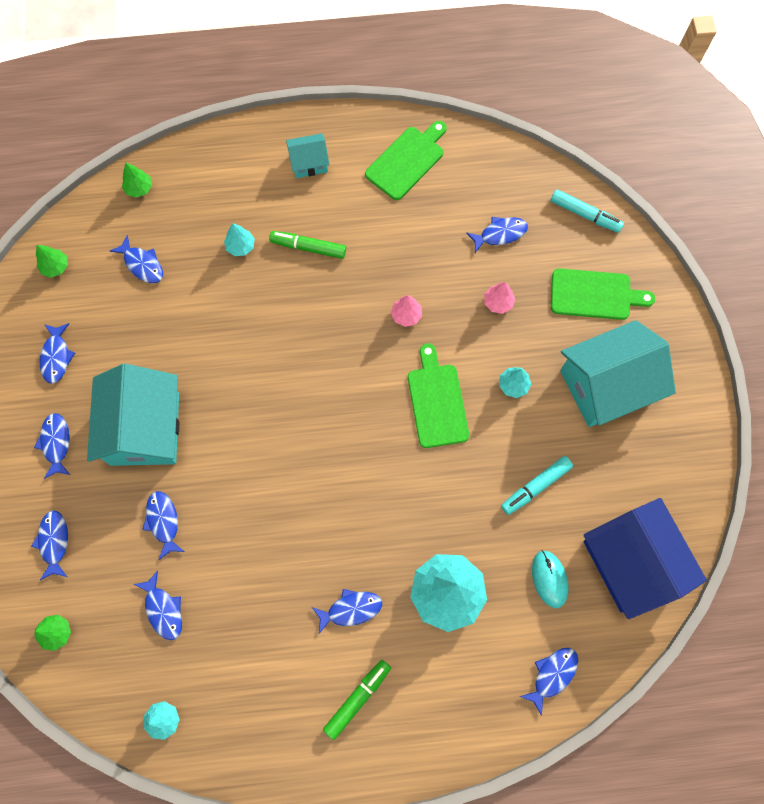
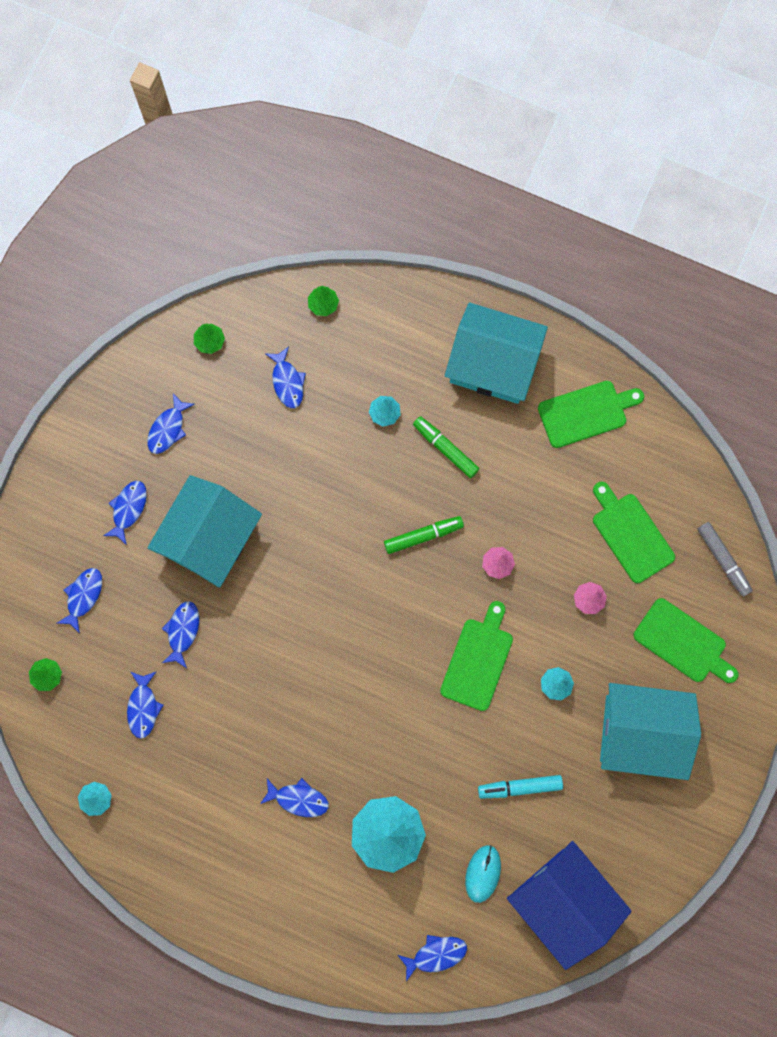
camera: 30 degrees right, 5 degrees up
turquoise house [286,133,329,178] -> turquoise house [445,302,548,404], size x2.07
green marker [323,660,391,740] -> green marker moved to [384,516,464,554]
blue fish [466,217,528,253] -> green cutting board [593,482,675,583]
turquoise marker [550,189,624,233] -> grey marker [697,522,753,597]
blue house [584,498,707,619] -> blue house turned 45 degrees counterclockwise [507,841,632,970]

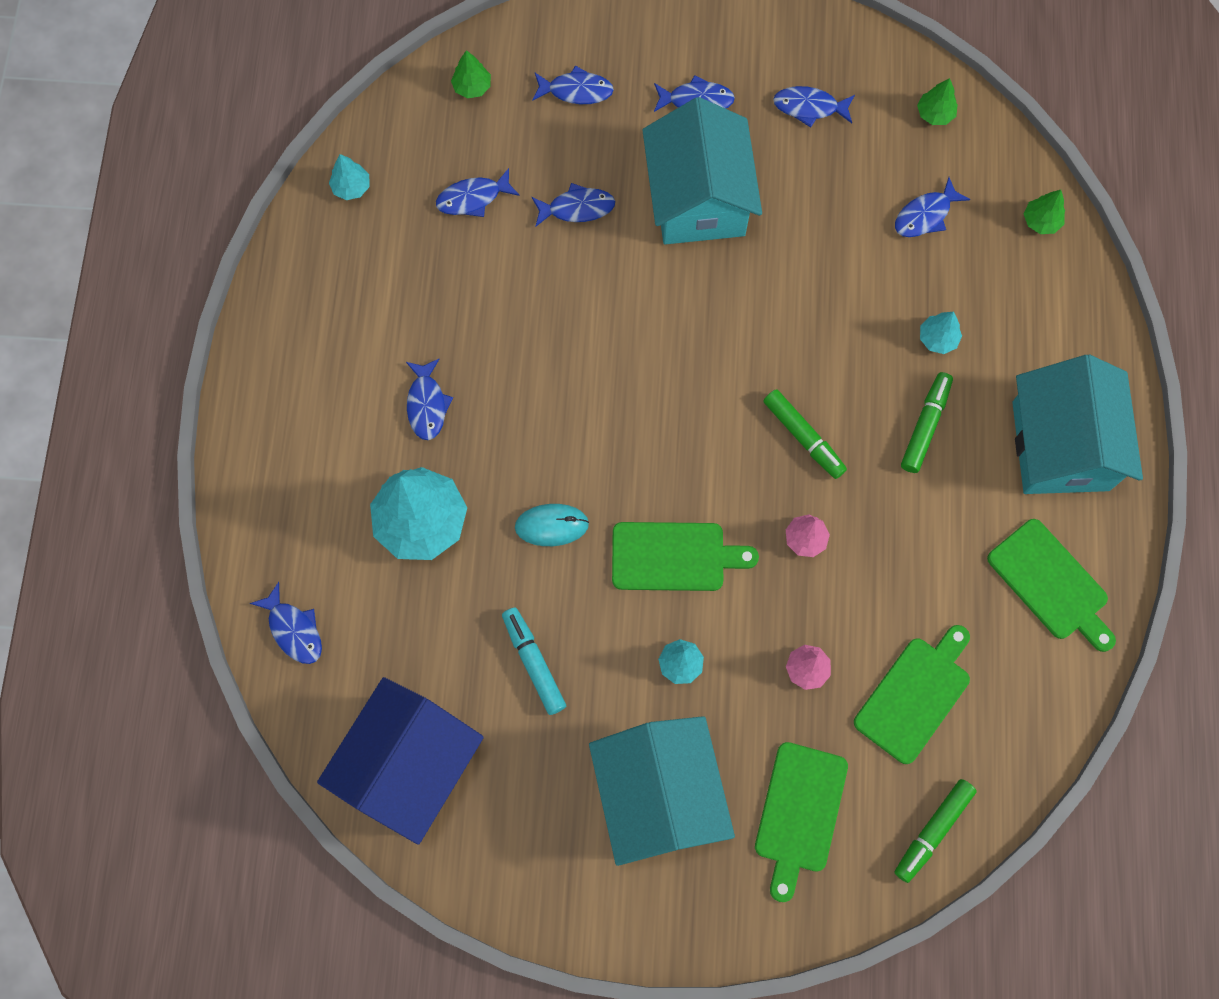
camera: 70 degrees right, 5 degrees down
turquoise house [147,475,262,588] -> turquoise house turned 75 degrees clockwise [642,97,762,244]
turquoise mouse [465,845,501,903] -> turquoise mouse moved to [515,504,589,546]
grey marker [697,522,753,597] -> green marker [894,779,977,883]

